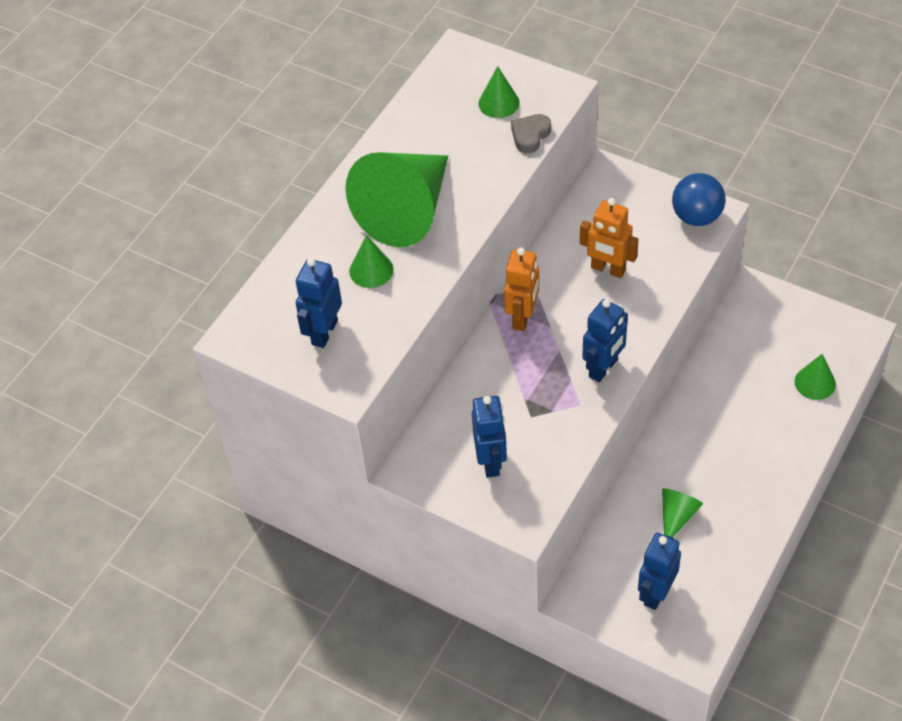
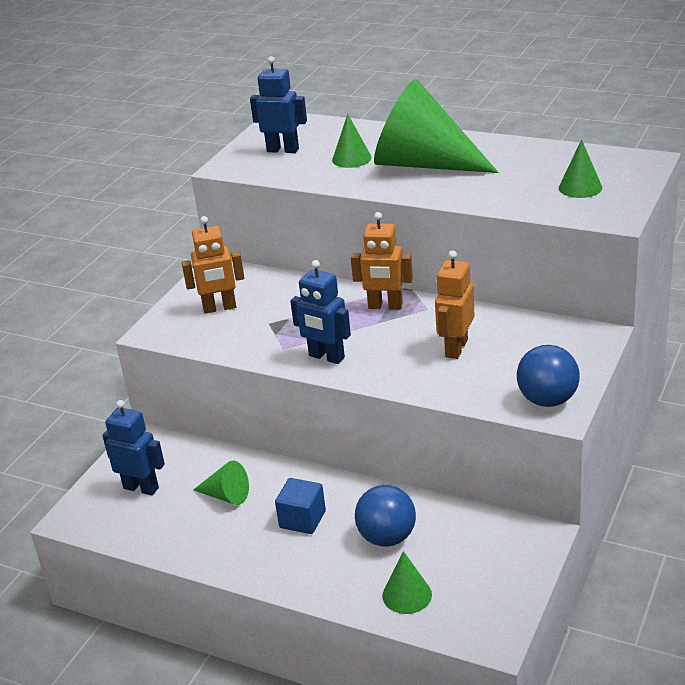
camera: 85 degrees right, 20 degrees down
blue robot [472,396,507,477] -> orange robot [182,216,244,314]
grey heart [511,114,551,153] -> none
none -> blue cube [275,478,326,534]
none -> blue ball [355,485,416,547]

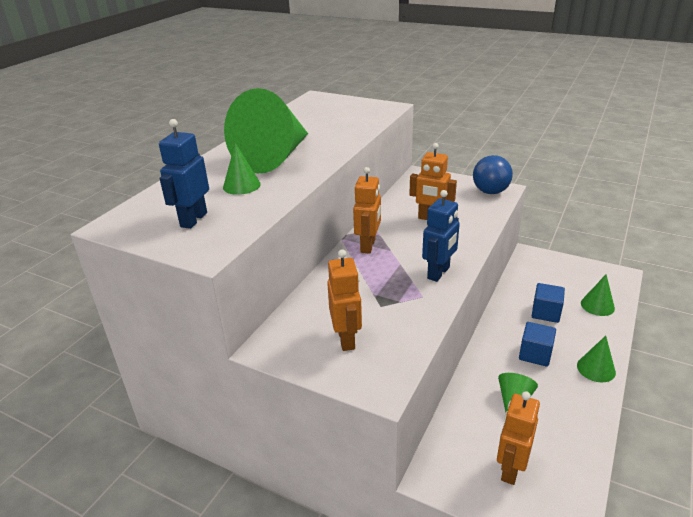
camera: 90 degrees left, 0 degrees up
blue robot [102,400,165,495] -> orange robot [497,391,540,485]
blue ball [355,485,416,547] -> blue cube [532,283,565,323]
green cone [559,139,602,198] -> green cone moved to [577,336,616,382]

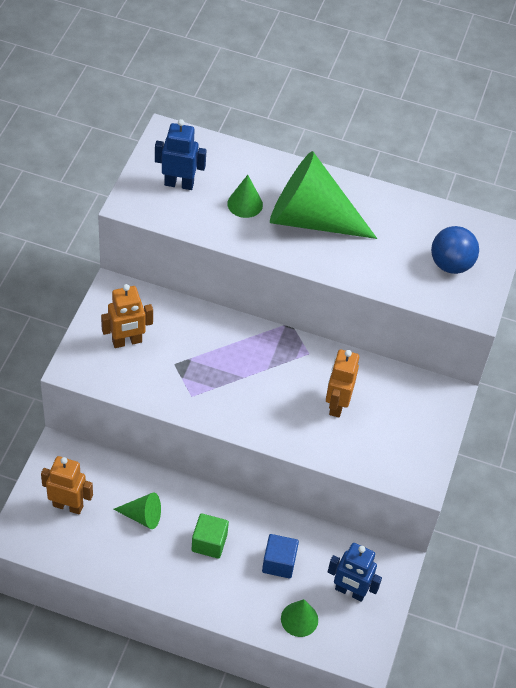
camera: 75 degrees right, 20 degrees up
orange robot [353,167,381,254] -> none
blue robot [422,190,460,282] -> blue robot moved to [328,543,382,602]
blue ball [473,155,513,194] -> blue ball moved to [431,226,479,274]
blue cube [519,322,556,367] -> green cube [191,513,229,559]
green cone [577,336,616,382] -> none

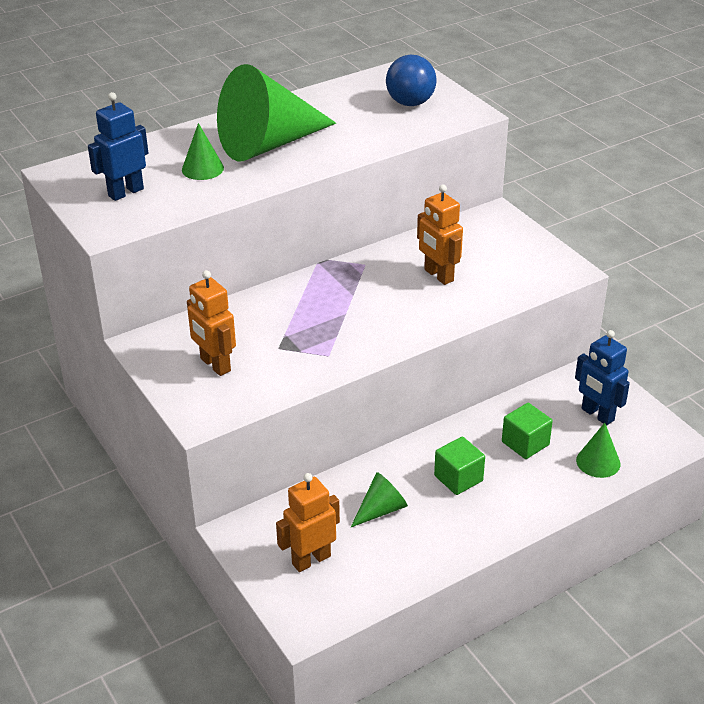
camera: 45 degrees left, 15 degrees down
orange robot [101,284,153,348] -> orange robot turned 120 degrees clockwise [187,270,236,376]
blue cube [262,534,299,578] -> green cube [502,403,553,459]
blue robot [328,543,382,602] -> blue robot turned 75 degrees clockwise [575,330,630,425]

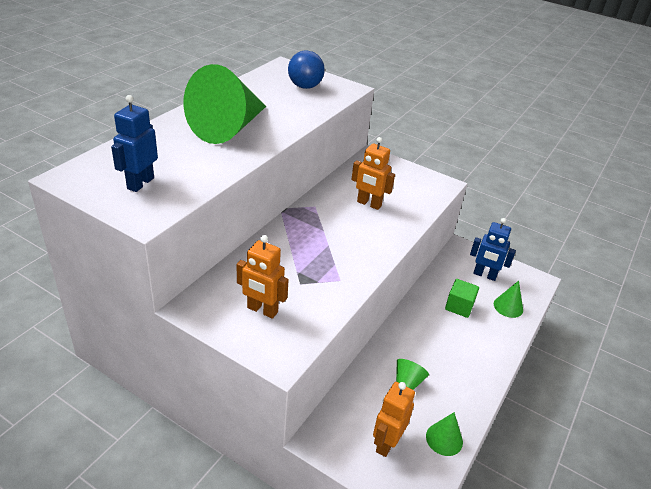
camera: 30 degrees left, 0 degrees up
green cone [182,123,224,180] -> green cone moved to [426,412,463,456]
green cube [434,437,485,495] -> none

